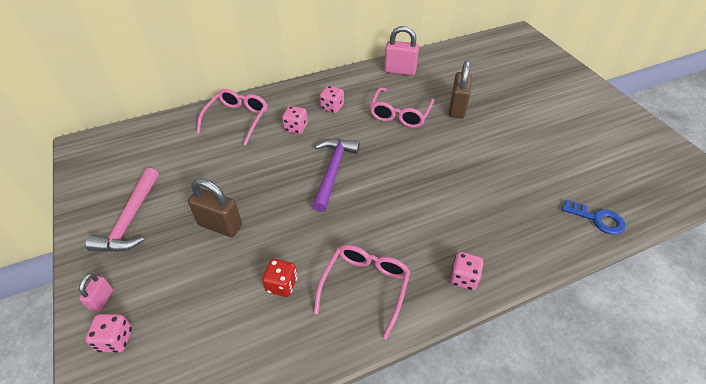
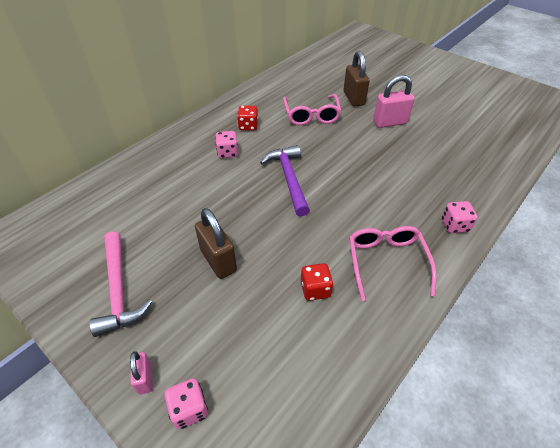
camera: 25 degrees left, 0 degrees up
brown padlock [188,178,242,237] -> brown padlock turned 60 degrees clockwise [195,208,237,279]
pink glasses [197,89,268,145] -> none
pink dice [320,86,344,113] -> red dice [237,106,258,131]
pink padlock [384,26,419,76] -> pink padlock moved to [373,75,415,128]
blue key [562,199,625,235] -> none

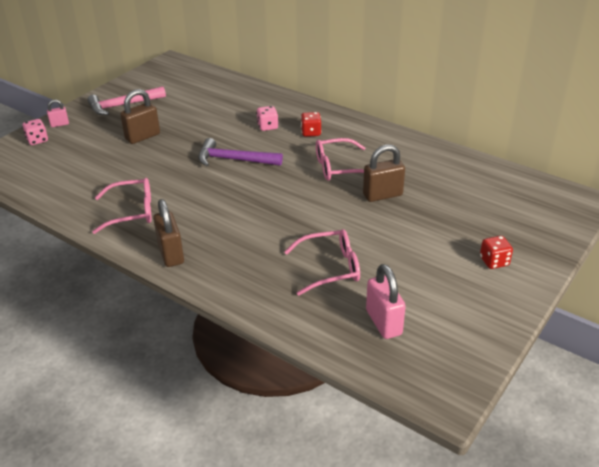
camera: 85 degrees right, 10 degrees down
purple hammer [260,145,310,217] -> purple hammer turned 150 degrees counterclockwise [198,138,283,166]
red dice [301,263,334,301] -> red dice moved to [480,236,513,269]
pink padlock [373,75,415,128] -> pink padlock moved to [366,264,406,339]
pink dice [442,201,478,233] -> brown padlock [153,199,184,267]
none -> pink glasses [284,229,360,296]

